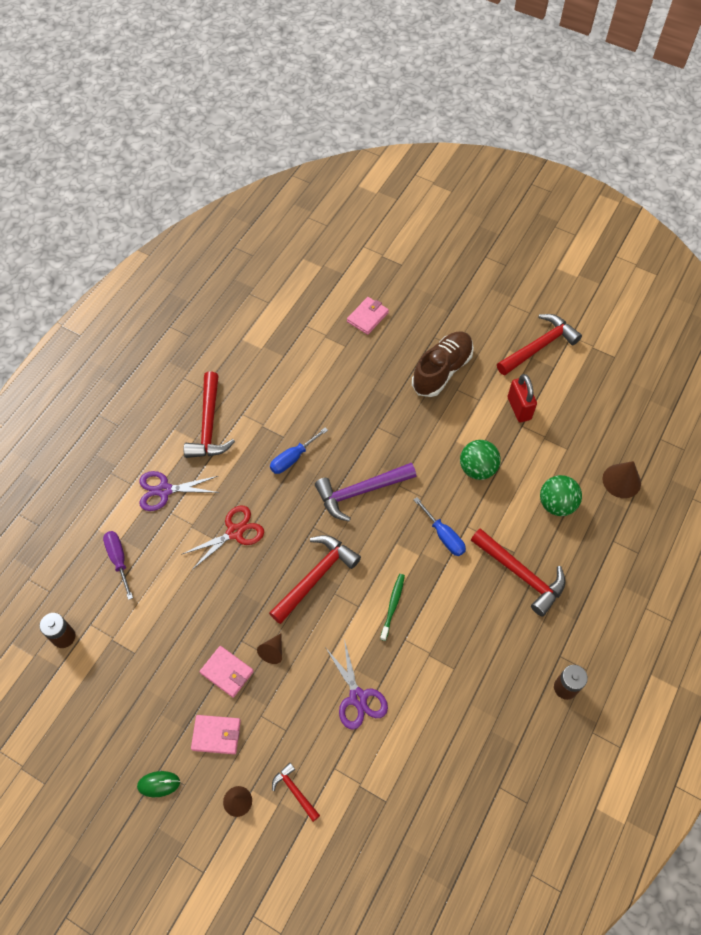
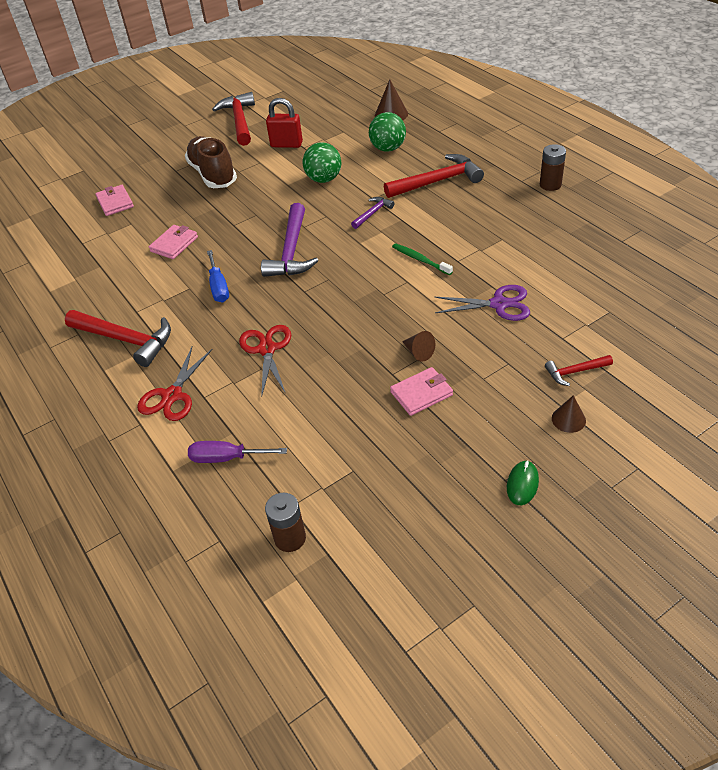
camera: 60 degrees left, 15 degrees down
purple scissors [139,471,219,511] -> red scissors [137,347,212,421]
pink wallet [191,715,241,754] -> pink wallet moved to [149,225,198,259]
red hammer [269,535,361,624] -> none
blue screwdriver [414,497,466,556] -> purple hammer [351,197,394,229]

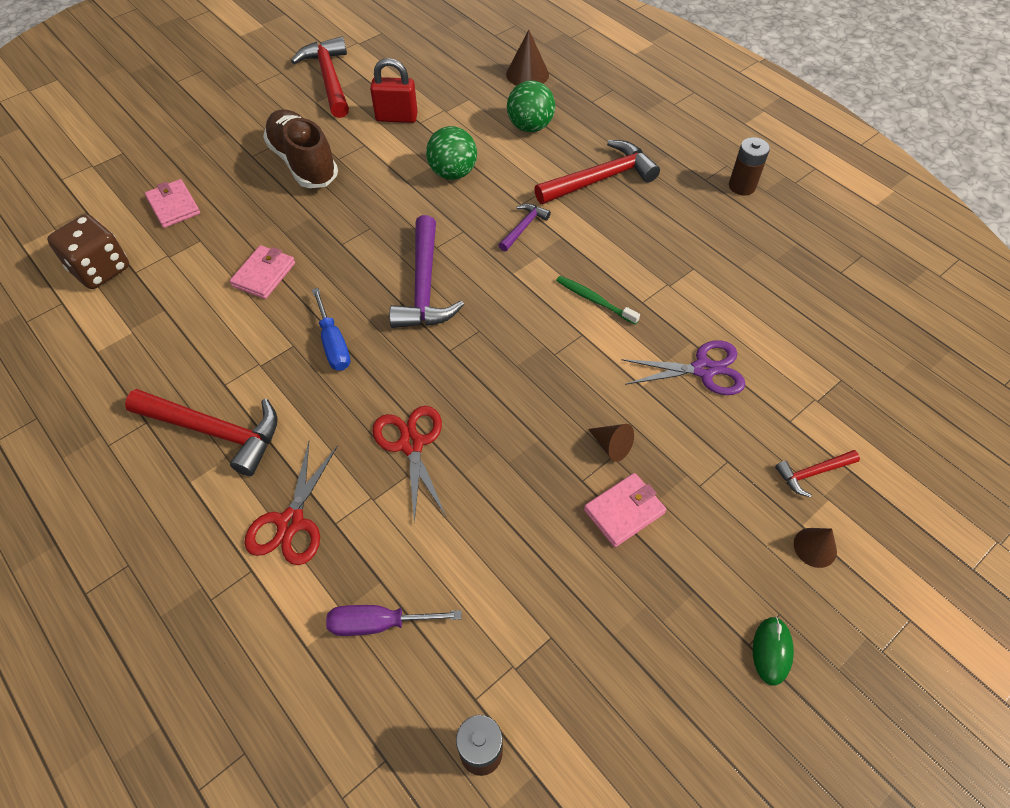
camera: 10 degrees left, 10 degrees up
none -> brown dice [47,214,129,289]

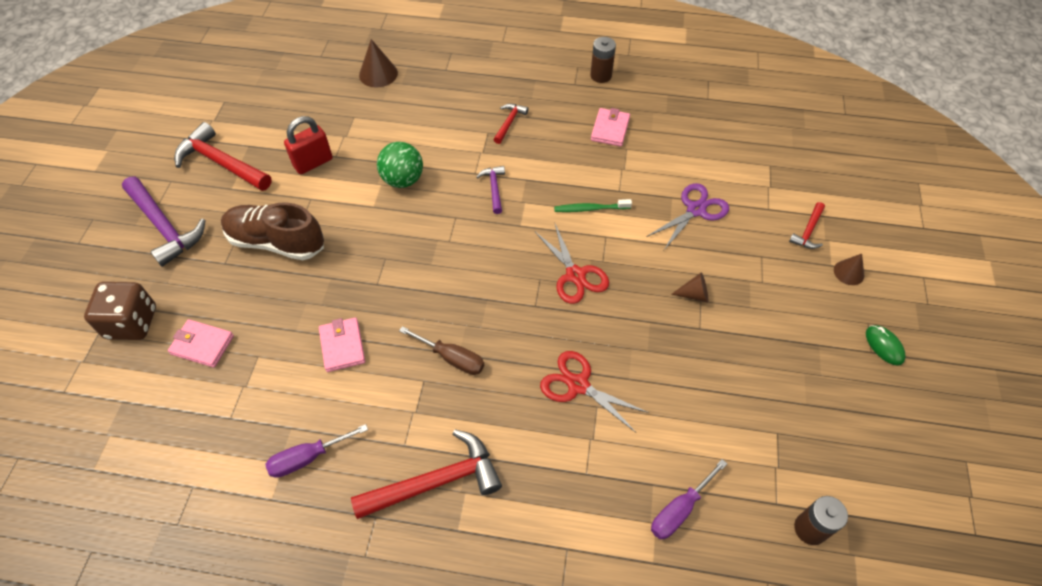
camera: 40 degrees left, 0 degrees up
brown dice [47,214,129,289] -> brown dice moved to [84,282,156,340]
red scissors [244,442,338,565] -> red scissors moved to [535,224,609,304]
blue screwdriver [312,288,350,371] -> brown screwdriver [399,326,484,375]
purple hammer [389,215,464,328] -> purple hammer moved to [122,177,206,267]
green ball [507,80,555,132] -> none
red hammer [534,140,660,204] -> red hammer [493,104,528,144], size x0.51
pink wallet [584,473,666,547] -> pink wallet moved to [591,108,630,147]
none -> purple screwdriver [266,424,368,478]

